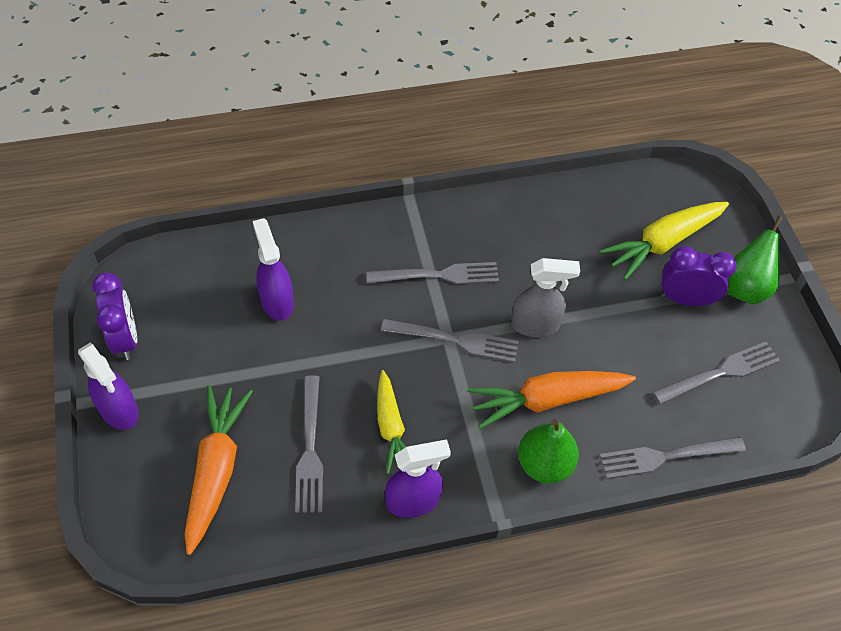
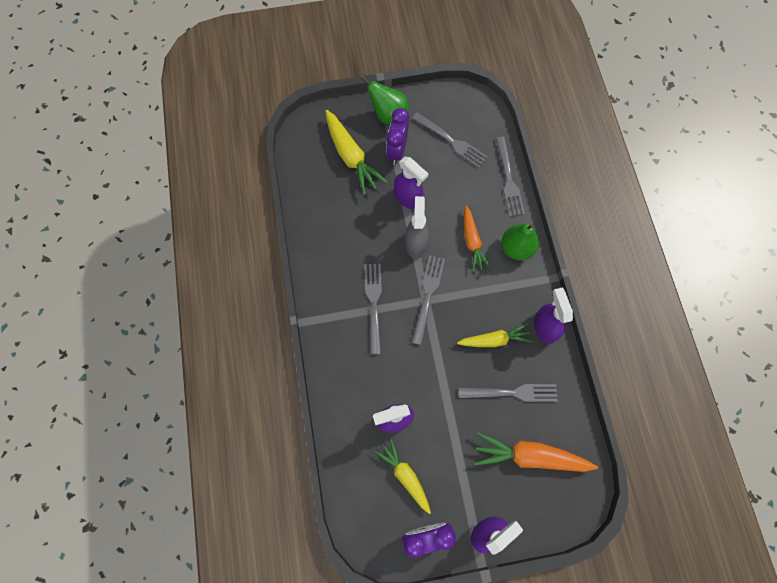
camera: 85 degrees left, 15 degrees up
orange carrot [467,371,636,429] -> orange carrot [464,206,491,272], size x0.66
grey fork [653,342,780,404] -> grey fork turned 150 degrees clockwise [412,112,487,168]
none -> yellow carrot [374,439,431,514]
none -> purple spray bottle [394,157,429,209]

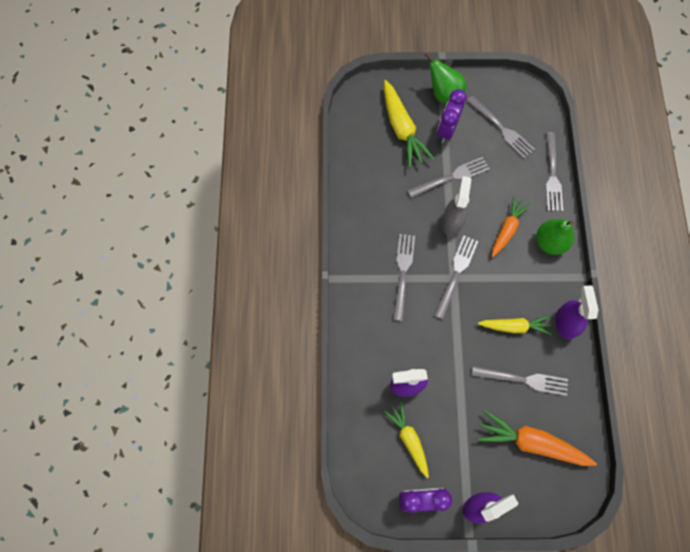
camera: 10 degrees right, 0 degrees up
purple spray bottle [394,157,429,209] -> grey fork [407,157,490,198]
orange carrot [464,206,491,272] -> orange carrot turned 150 degrees counterclockwise [492,197,530,257]

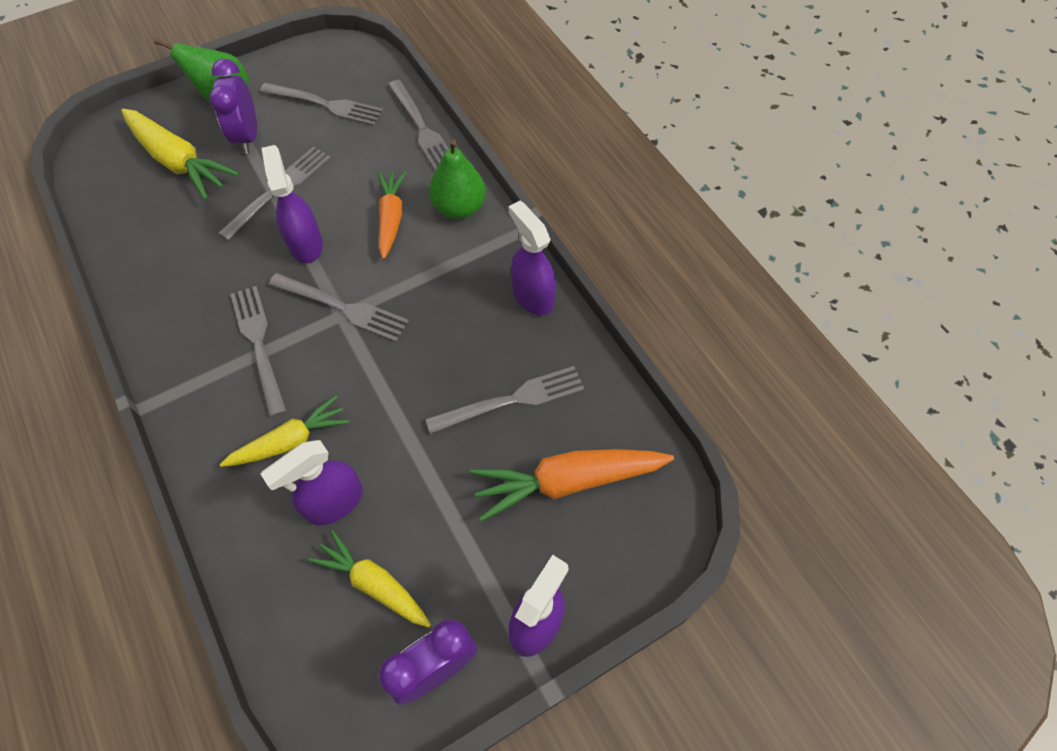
camera: 30 degrees left, 10 degrees down
grey fork [434,236,478,319] -> grey fork turned 120 degrees clockwise [269,273,409,342]
grey spray bottle [442,176,472,237] -> purple spray bottle [261,145,323,263]
yellow carrot [478,316,552,335] -> yellow carrot moved to [220,396,349,467]

